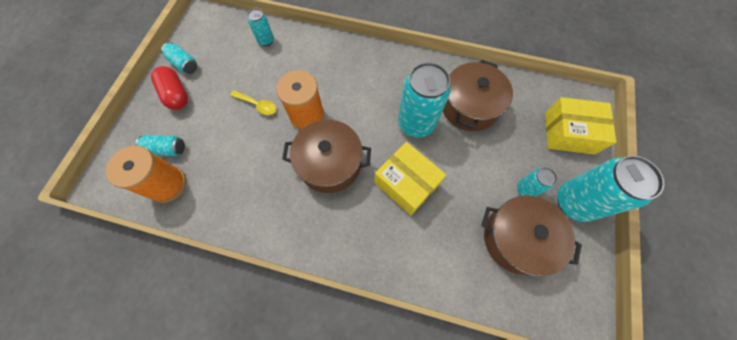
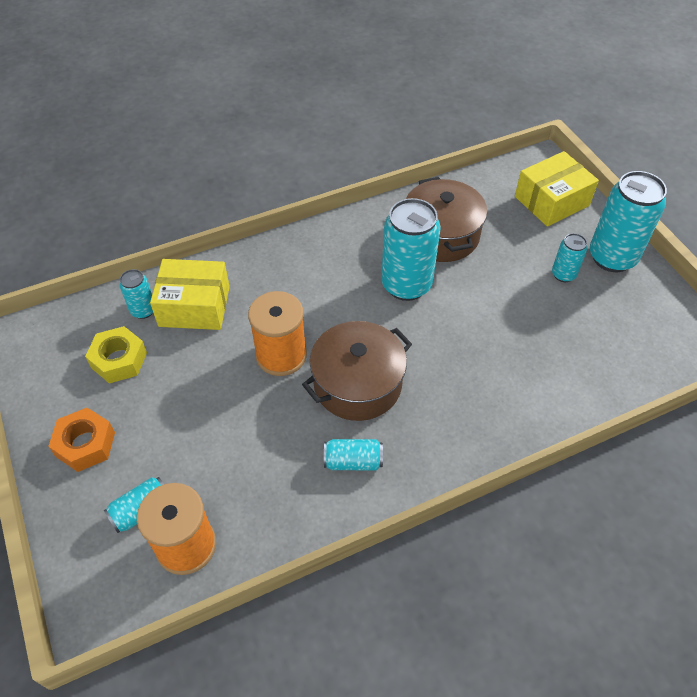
camera: 40 degrees left, 15 degrees down
red capsule [151,66,188,110] -> orange nut [48,408,115,472]
turquoise can [161,42,197,74] -> turquoise can moved to [324,439,383,470]
yellow spoon [230,90,277,115] -> none
yellow box [374,142,446,215] -> yellow box moved to [150,259,230,330]
brown pot [482,195,582,276] -> none
none -> yellow nut [85,326,147,383]

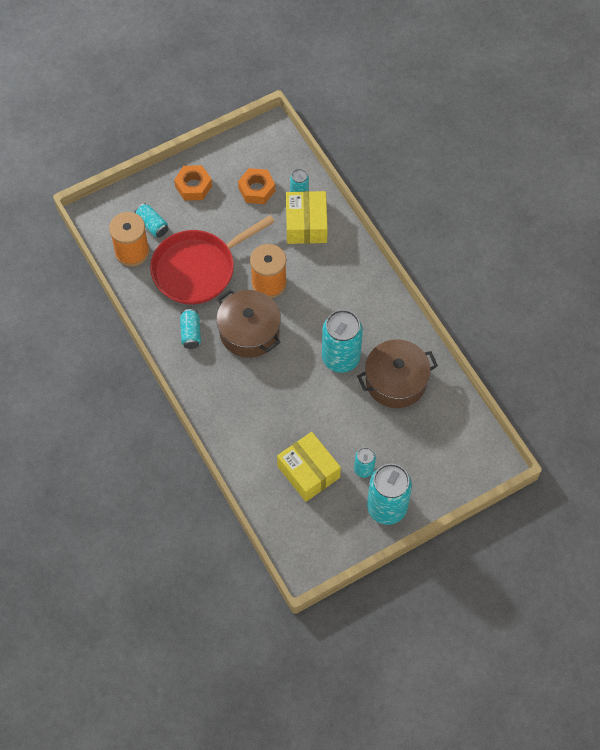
camera: 85 degrees right, 10 degrees up
yellow nut [85,326,147,383] -> orange nut [238,168,275,204]
yellow box [515,151,599,227] -> yellow box moved to [277,432,341,502]
none -> red pan [150,215,275,305]

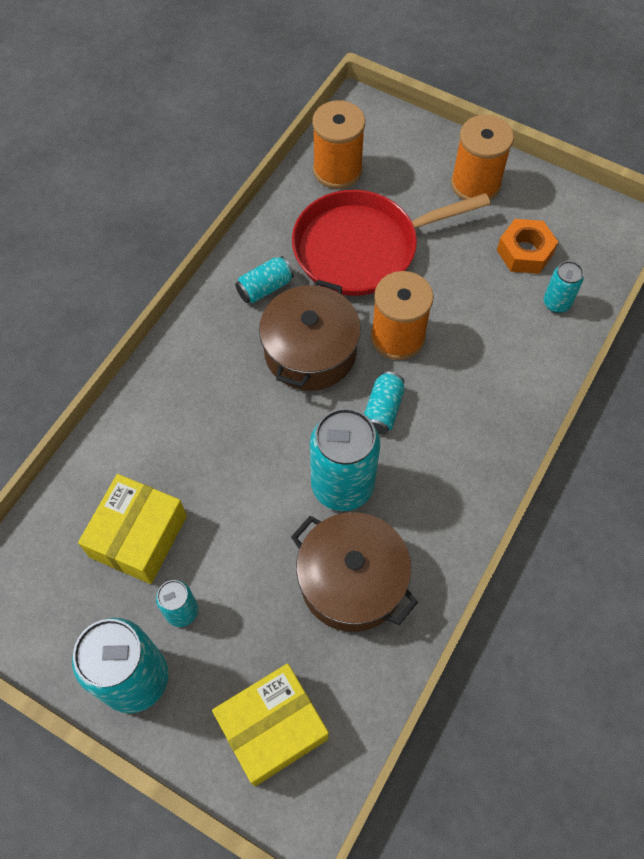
camera: 60 degrees right, 0 degrees up
turquoise can [134,203,169,238] -> turquoise can moved to [364,371,405,435]
red pan [150,215,275,305] -> red pan turned 45 degrees counterclockwise [292,190,490,296]
orange nut [174,165,212,201] -> orange spool [451,115,514,200]
yellow box [286,191,328,244] -> yellow box moved to [212,663,329,786]

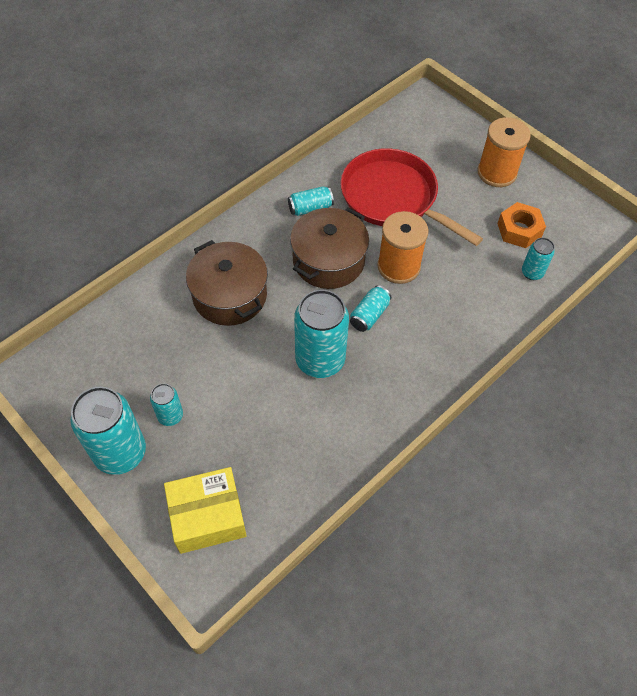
camera: 15 degrees right, 5 degrees down
yellow box [78,474,187,584] -> none
brown pot [291,512,418,632] -> brown pot moved to [186,240,268,326]
red pan [292,190,490,296] -> red pan turned 45 degrees clockwise [341,148,483,246]
orange spool [312,100,365,189] -> none

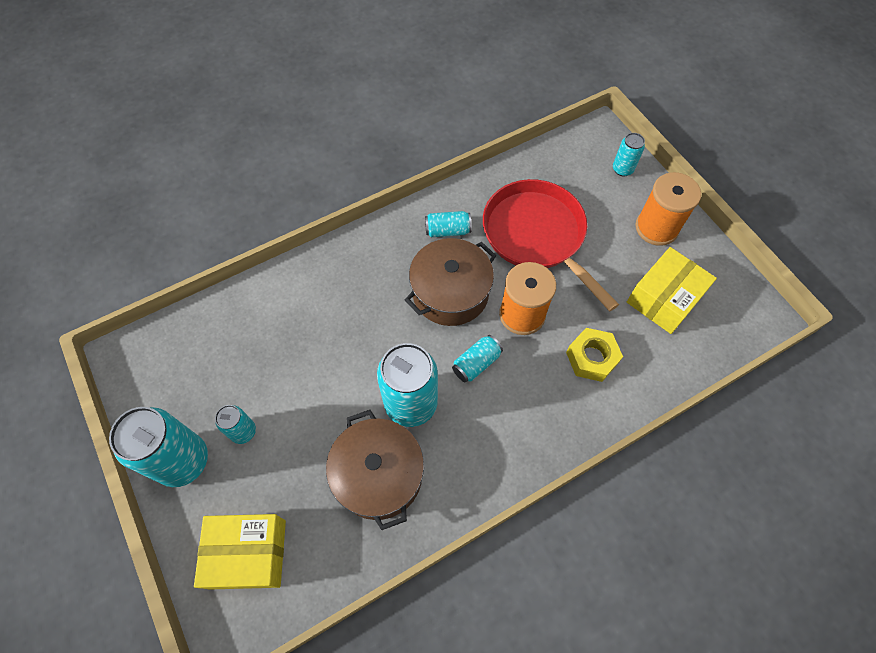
camera: 15 degrees right, 5 degrees up
brown pot [186,240,268,326] -> brown pot moved to [326,410,424,530]
orange nut [497,202,546,248] -> yellow box [627,247,717,334]
turquoise can [522,238,555,280] -> turquoise can moved to [613,133,645,177]
none -> yellow nut [566,328,623,382]

